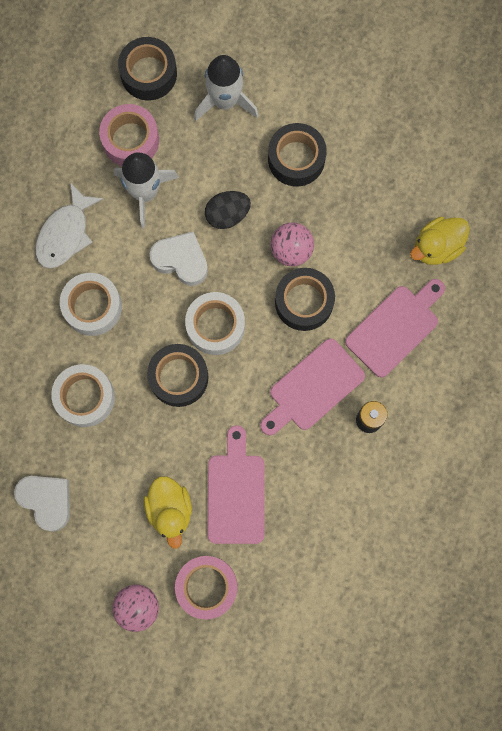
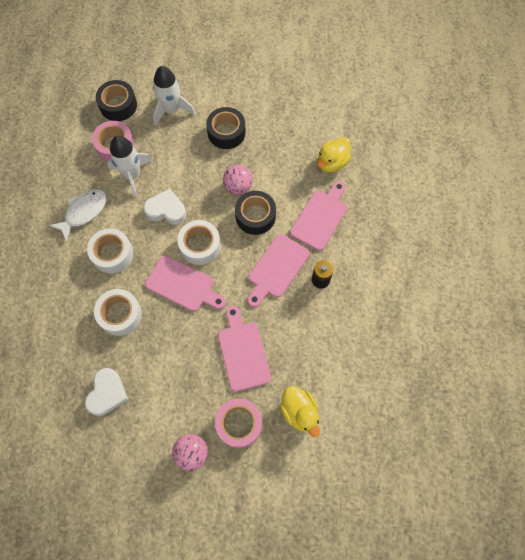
camera: 15 degrees left, 10 degrees down
white heart [14,476,70,532] -> white heart turned 75 degrees clockwise [85,368,129,416]
white fish [35,182,103,269] -> white fish turned 150 degrees counterclockwise [49,189,107,242]
yellow duck [144,476,192,549] -> yellow duck moved to [280,386,320,437]
black tape [147,344,209,407] -> pink cutting board [145,255,226,312]
black egg [205,191,251,229] -> none

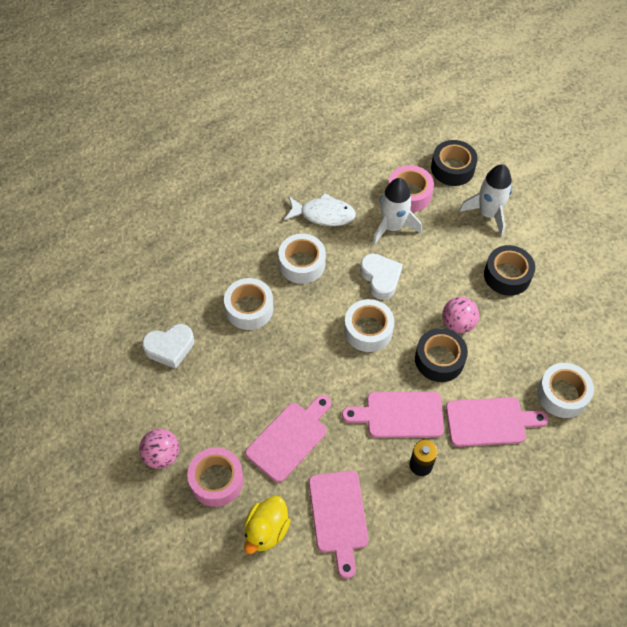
camera: 55 degrees right, 10 degrees down
pink cutting board [145,255,226,312] -> pink cutting board moved to [309,471,369,579]
yellow duck [317,137,351,173] -> white tape [537,363,594,418]

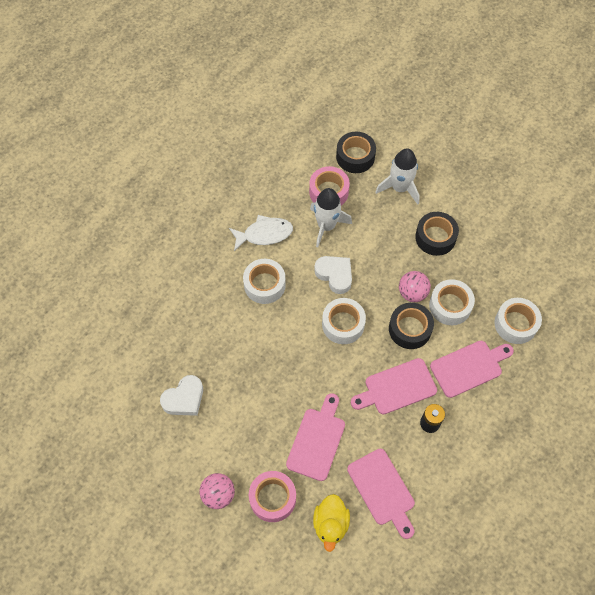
camera: 20 degrees left, 5 degrees up
white tape [224,278,273,330] -> white tape moved to [429,279,475,325]

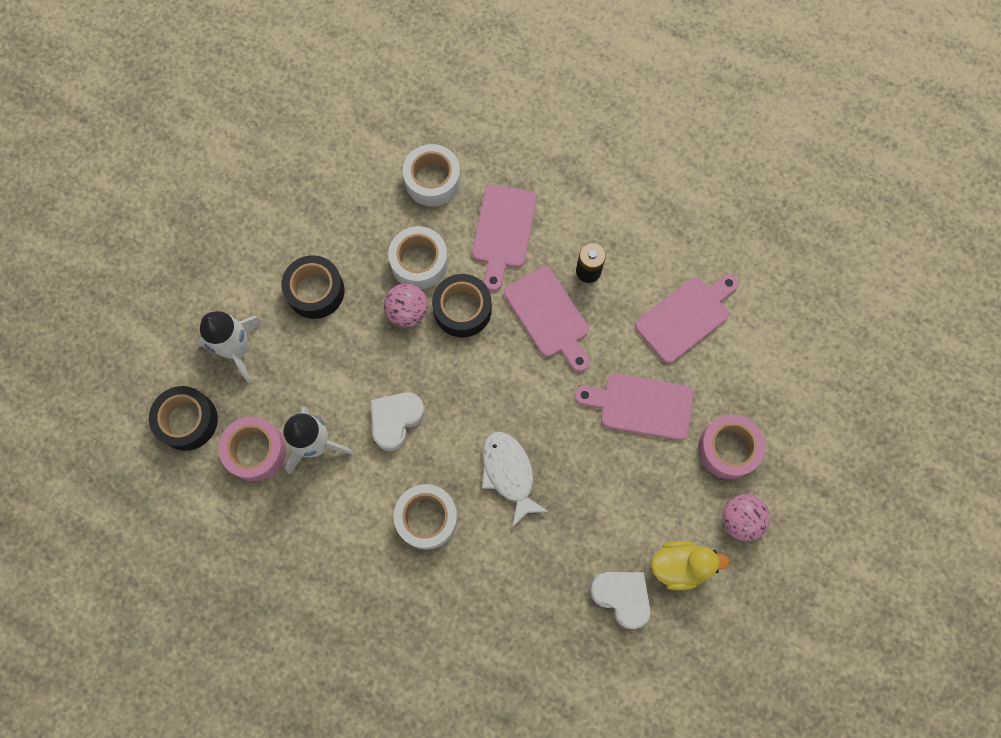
camera: 100 degrees left, 10 degrees up
white fish [229,215,293,251] -> white fish moved to [482,432,549,527]
yellow duck [313,494,350,552] -> yellow duck moved to [651,541,730,590]
white tape [322,298,366,344] -> none
pink cutting board [430,341,514,398] -> pink cutting board turned 135 degrees counterclockwise [472,185,537,291]

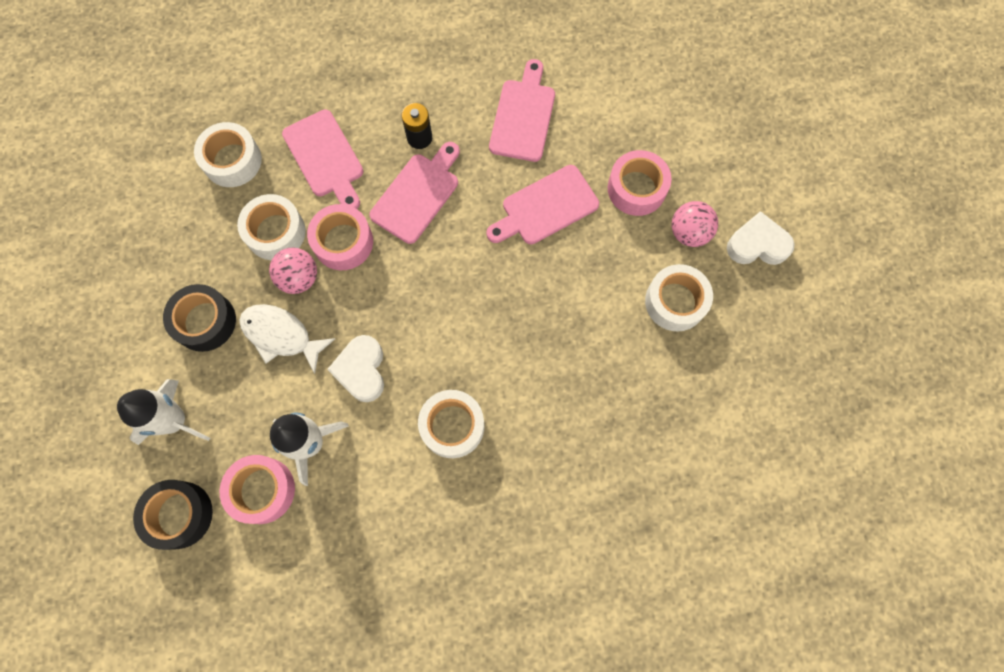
camera: 40 degrees left, 0 degrees up
black tape [432,274,492,337] -> pink tape [307,204,373,270]
white fish [482,432,549,527] -> white fish moved to [239,304,335,374]
pink cutting board [504,266,589,372] -> pink cutting board turned 75 degrees counterclockwise [369,142,460,244]
white heart [590,572,650,629] -> white heart moved to [727,211,795,265]
yellow duck [651,541,730,590] -> white tape [645,264,713,331]

